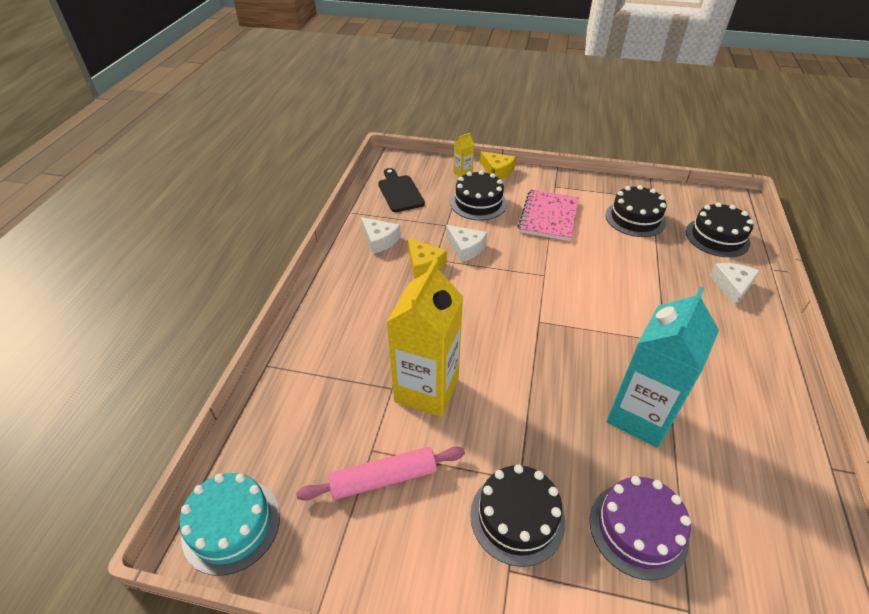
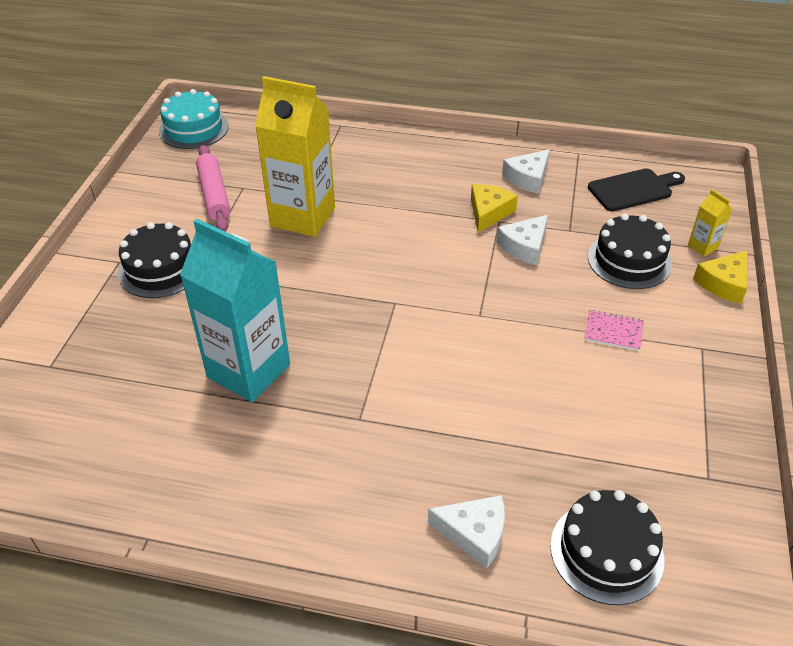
camera: 90 degrees right, 0 degrees up
yellow cheese [408,238,447,278] -> yellow cheese turned 150 degrees clockwise [471,184,518,233]
pink notebook [518,190,579,241] -> pink notebook [584,310,643,351], size x0.52
purple cake [590,476,691,580] -> none
black cake [606,185,667,237] -> none

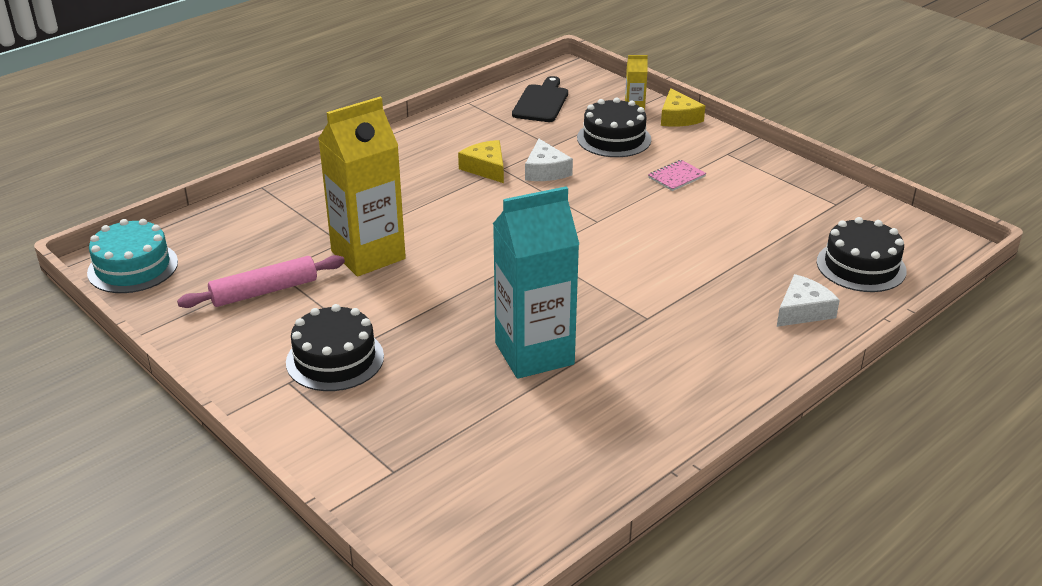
camera: 55 degrees left, 10 degrees down
pink rolling pin [196,145,230,232] -> pink rolling pin turned 45 degrees counterclockwise [177,255,345,308]
white cheese [502,150,550,194] -> none

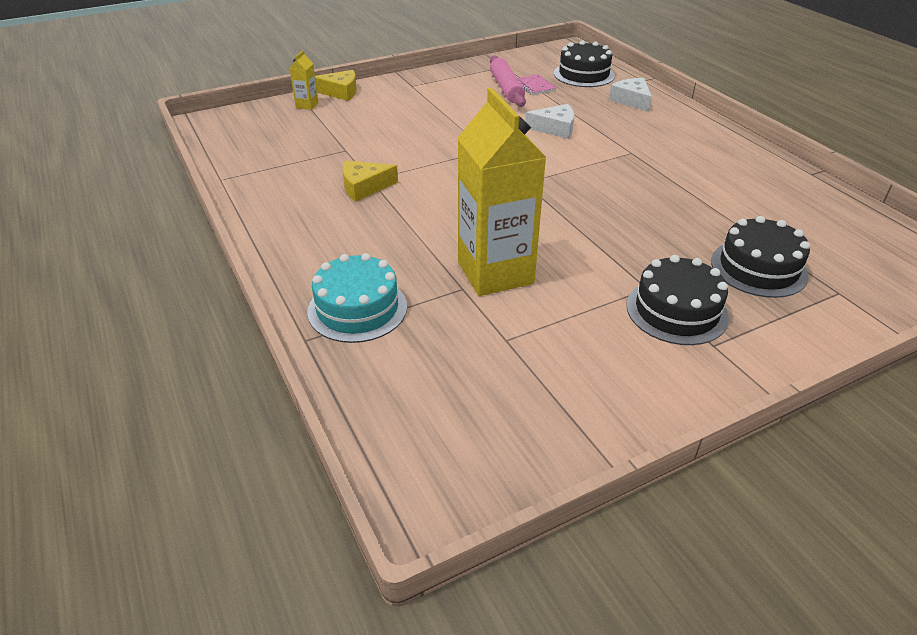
camera: 75 degrees left, 5 degrees up
turquoise cake [87,219,178,293] -> turquoise cake moved to [307,253,407,343]
pink rolling pin [177,255,345,308] -> pink rolling pin moved to [490,55,526,107]
turquoise carton [493,186,579,379] -> none
black cutting board [512,76,568,122] -> none
white cheese [525,139,573,181] -> white cheese moved to [525,104,575,139]
black cake [577,97,651,157] -> black cake moved to [711,216,810,298]
pink notebook [648,160,706,191] -> pink notebook moved to [517,74,556,95]

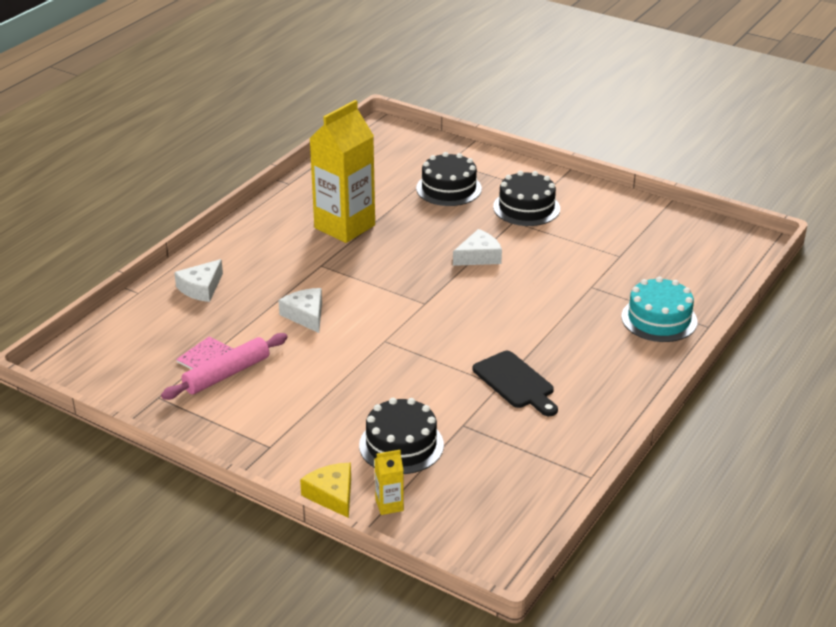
camera: 120 degrees left, 5 degrees down
yellow cheese [343,160,398,202] -> black cutting board [473,351,558,416]
yellow carton [458,88,547,296] -> yellow carton moved to [309,100,375,243]
black cake [554,40,615,87] -> black cake moved to [359,398,444,474]
none -> white cheese [453,229,502,266]

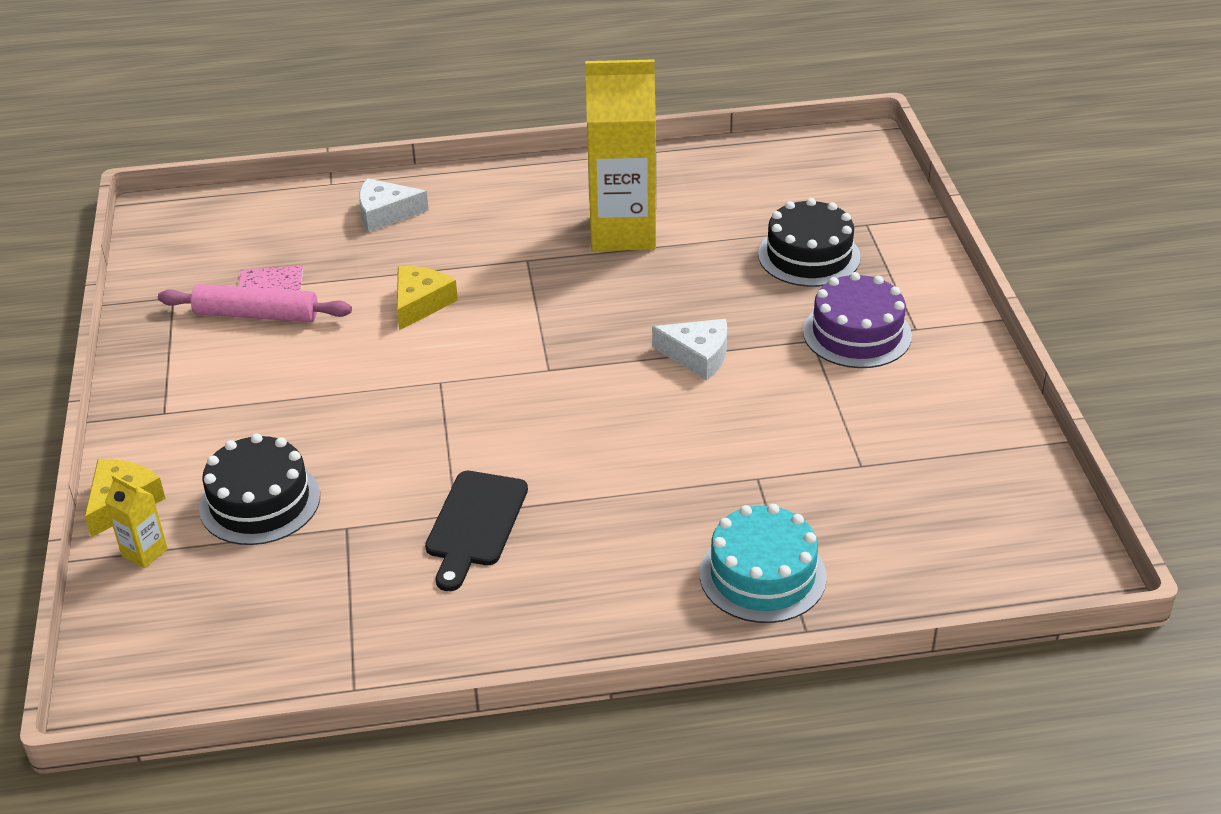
camera: 50 degrees right, 5 degrees up
white cheese [278,288,322,333] -> yellow cheese [397,266,458,330]
black cake [493,171,560,226] -> purple cake [803,272,912,368]

